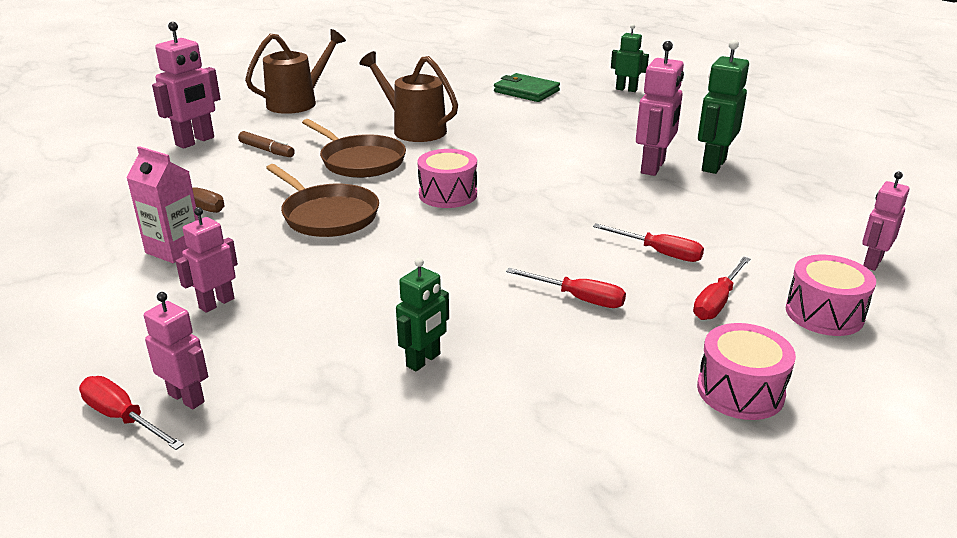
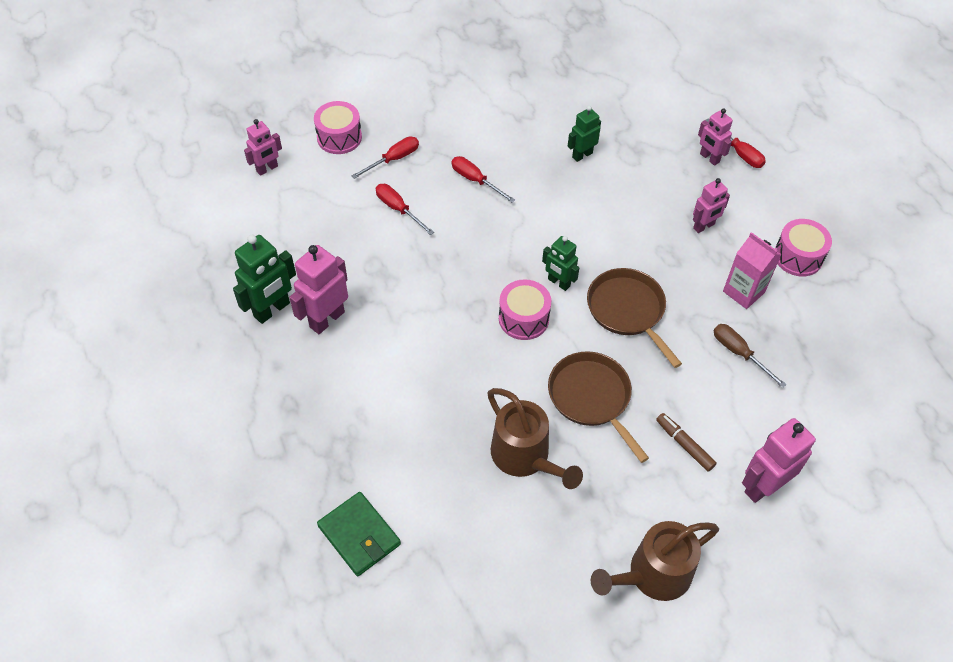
camera: 165 degrees left, 25 degrees up
green robot [611,24,649,92] -> green robot moved to [542,236,579,291]
pink drum [697,323,796,420] -> pink drum moved to [775,219,832,277]

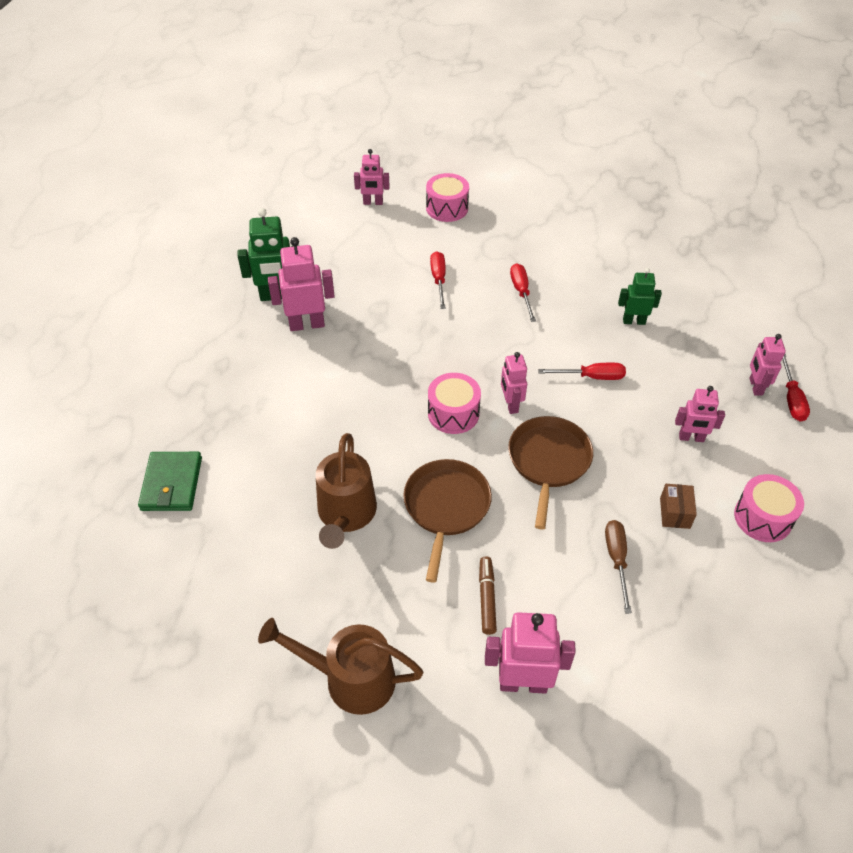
camera: 40 degrees right, 5 degrees down
red screwdriver [352,137,419,179] -> red screwdriver moved to [538,363,626,380]
green robot [542,236,579,291] -> pink robot [501,352,527,414]
pink carton [723,232,782,309] -> brown box [660,484,697,529]

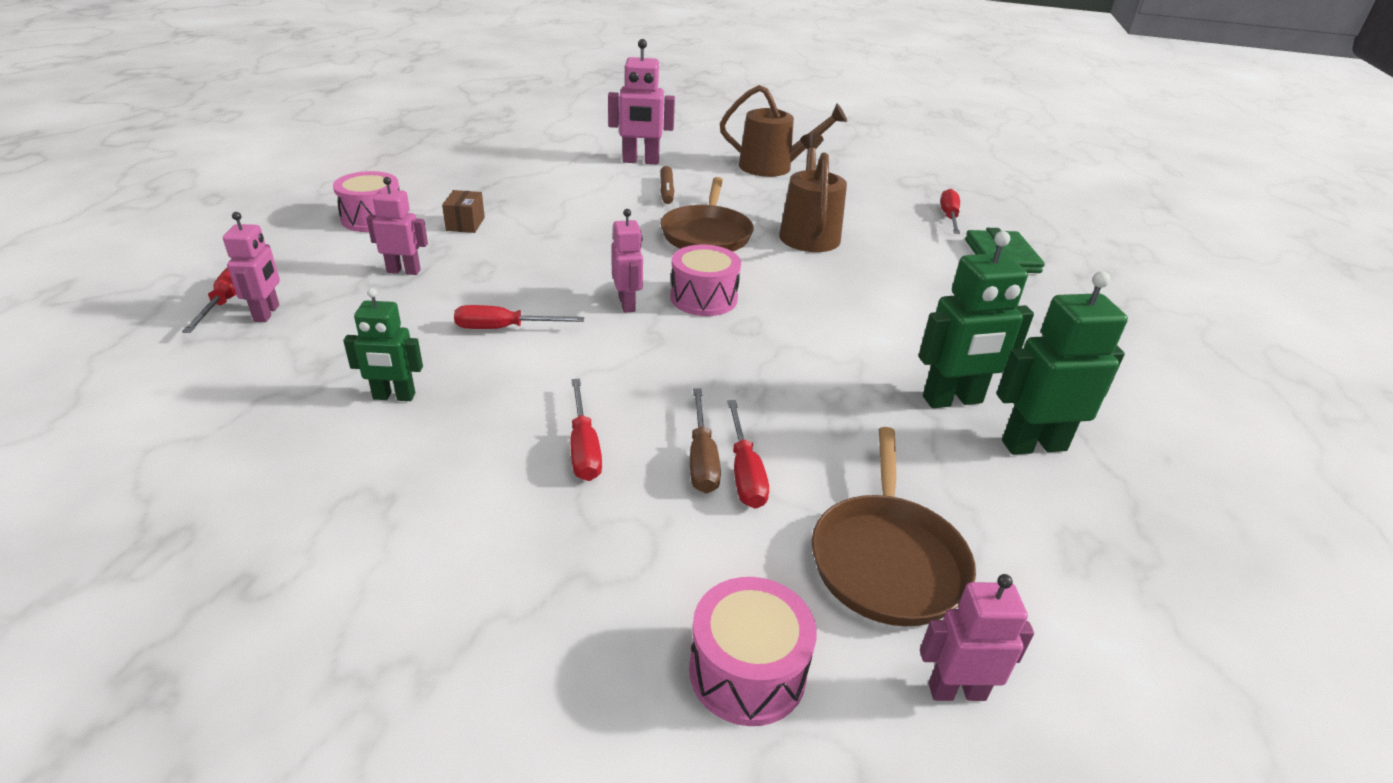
camera: 175 degrees right, 15 degrees down
pink robot [268,237,335,331] -> green robot [919,231,1034,408]
brown pan [508,416,593,530] -> brown pan moved to [812,427,976,626]
brown screwdriver [605,520,632,614] -> brown screwdriver moved to [690,388,721,494]
none -> red screwdriver [940,189,960,234]

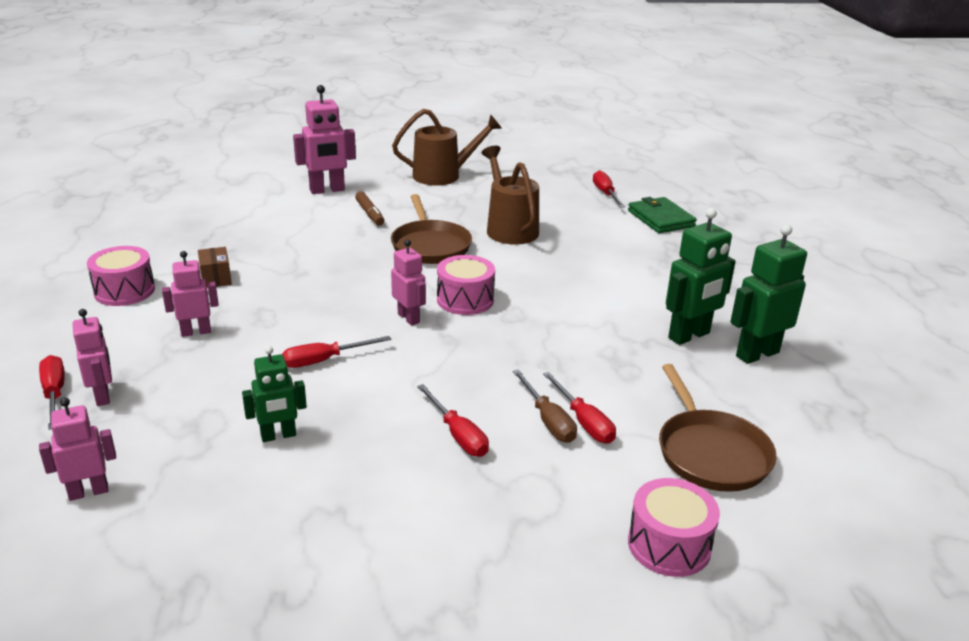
camera: 20 degrees left, 5 degrees down
pink robot [920,574,1034,701] -> pink robot moved to [39,398,116,501]

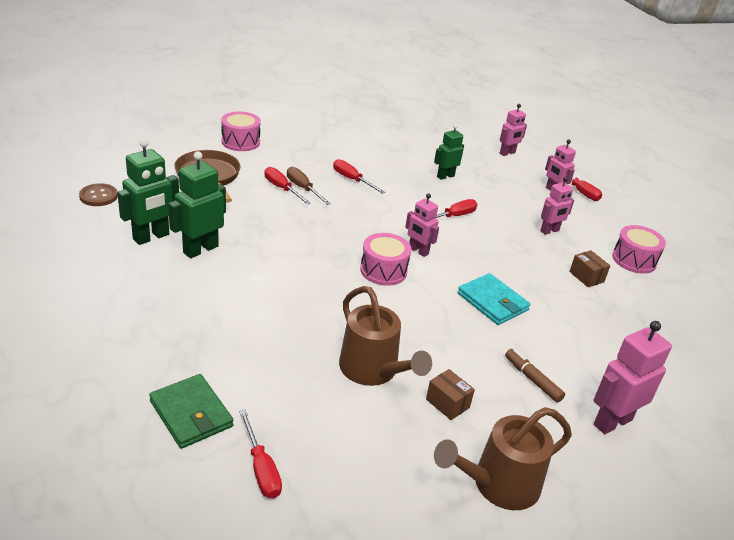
camera: 165 degrees right, 5 degrees up
brown pan [391,194,472,264] -> none
none -> brown button [79,183,118,206]
none -> brown box [426,369,475,420]
none -> turquoise wallet [458,273,530,325]

